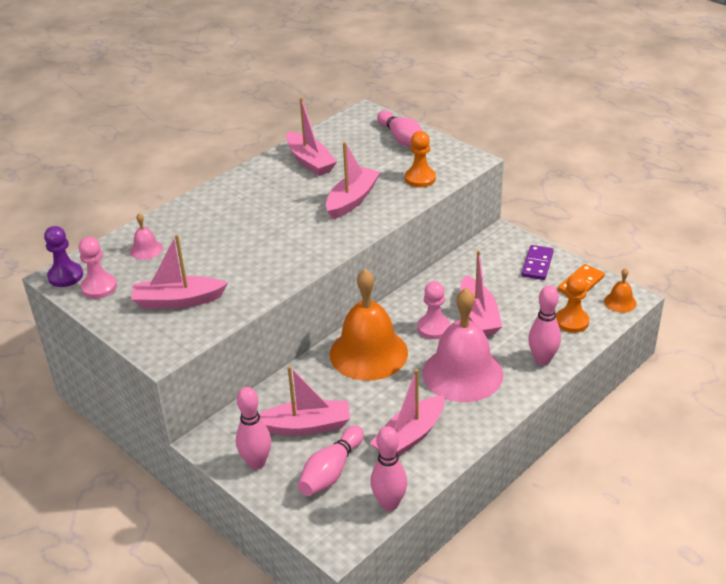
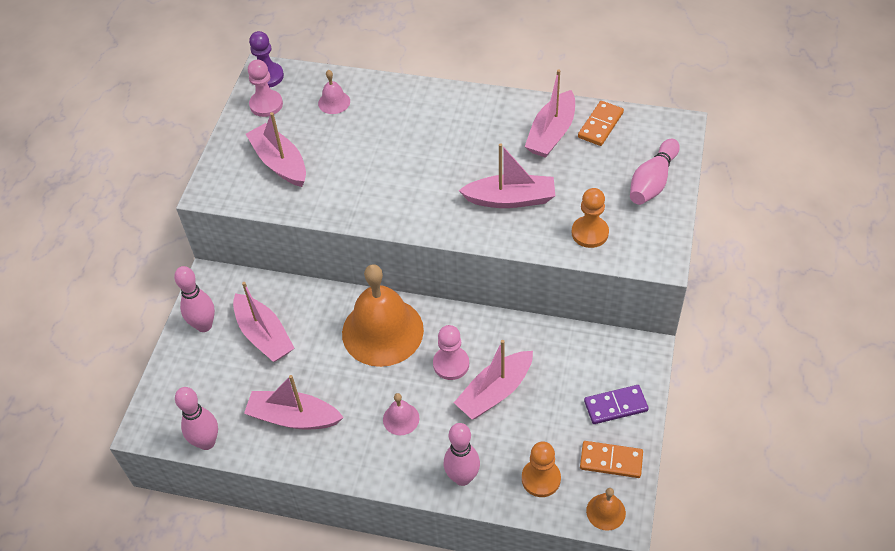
camera: 60 degrees right, 15 degrees up
pink bowling pin [298,425,364,496] -> none
pink bell [422,288,504,402] -> pink bell [383,393,420,435], size x0.42
none -> orange domino [578,101,624,146]

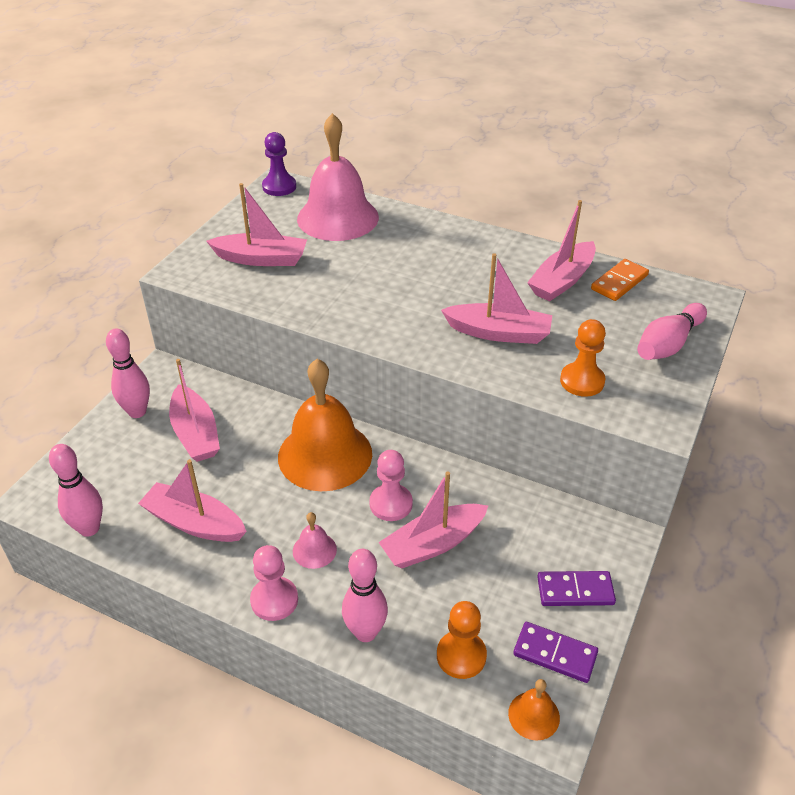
camera: 10 degrees right, 10 degrees down
pink boat [246,112,306,187] -> pink boat turned 120 degrees clockwise [206,183,307,266]
pink pawn [248,60,283,117] -> pink pawn moved to [250,545,298,621]
pink bell [318,70,350,114] -> pink bell [297,113,379,241], size x2.36
orange domino [580,441,643,478] -> purple domino [513,622,598,683]

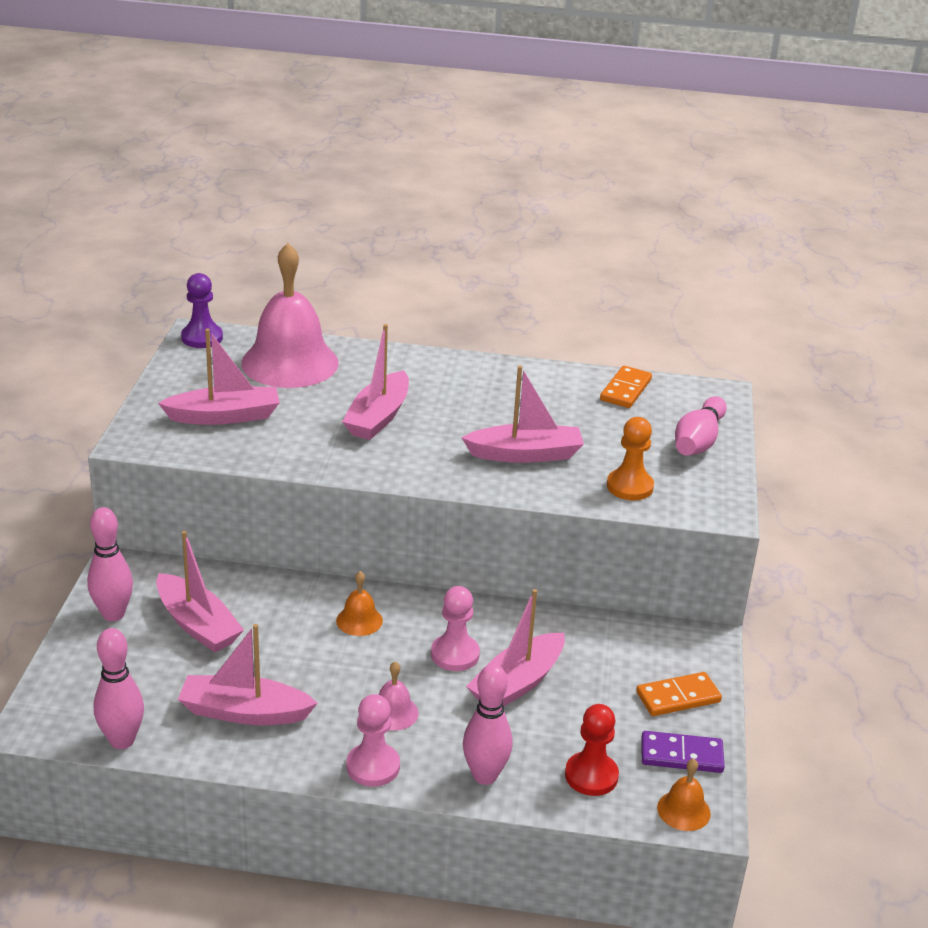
camera: 20 degrees left, 10 degrees down
orange bell [278,359,372,491] -> orange bell [336,571,383,636], size x0.42
orange pawn [437,601,487,679] -> red pawn [565,704,619,796]
pink boat [527,200,596,301] -> pink boat moved to [342,324,409,440]
purple domino [538,571,616,606] -> orange domino [636,672,722,716]

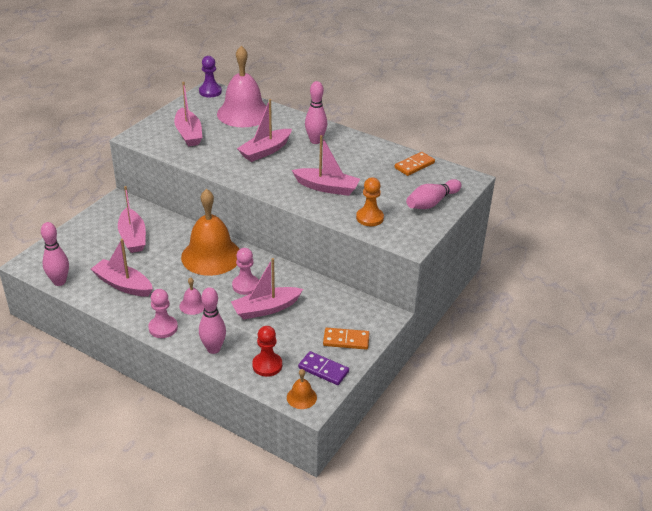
camera: 25 degrees right, 5 degrees up
pink bowling pin [87,507,133,621] -> pink bowling pin moved to [305,81,327,144]
pink boat [158,329,280,425] -> pink boat turned 60 degrees clockwise [174,82,202,146]
orange bell [336,571,383,636] -> orange bell [181,189,240,276], size x2.36

